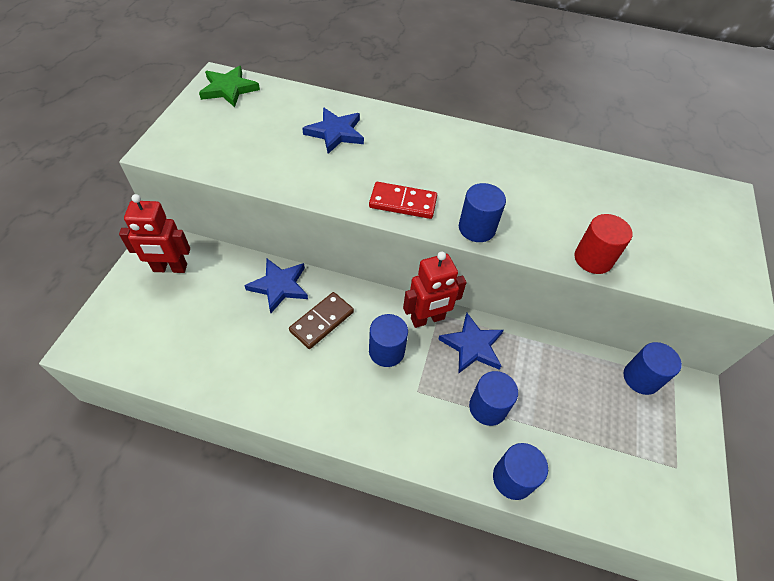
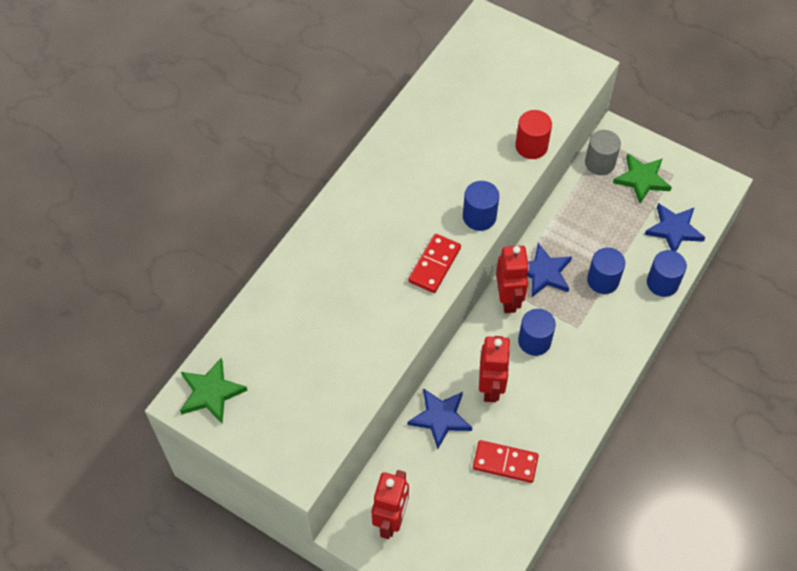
camera: 70 degrees left, 5 degrees up
brown domino [289,292,354,349] -> red robot [479,336,511,402]
blue star [302,108,364,154] -> blue star moved to [644,203,706,251]
blue cylinder [623,342,682,395] -> grey cylinder [585,130,621,175]
none -> red domino [473,440,539,483]
none -> green star [613,153,672,204]

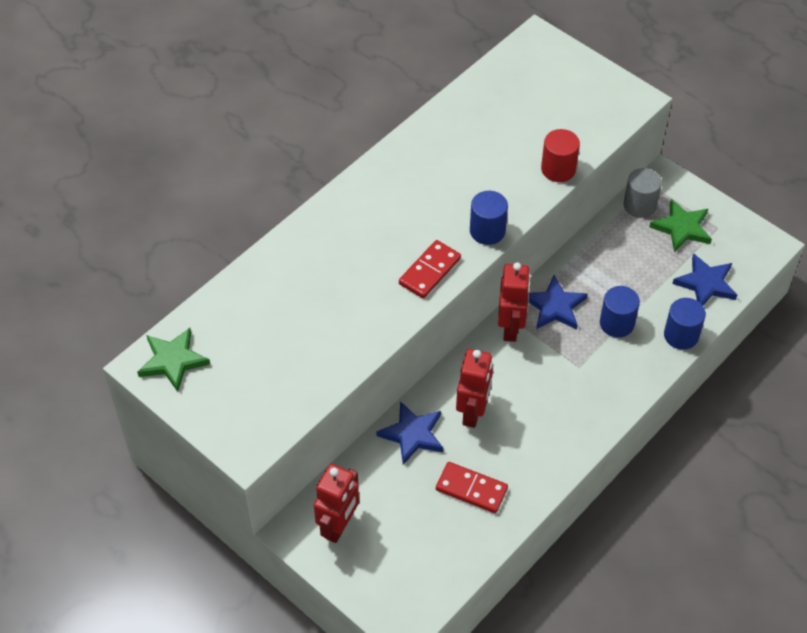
camera: 10 degrees right, 5 degrees down
blue cylinder [518,309,556,356] -> none

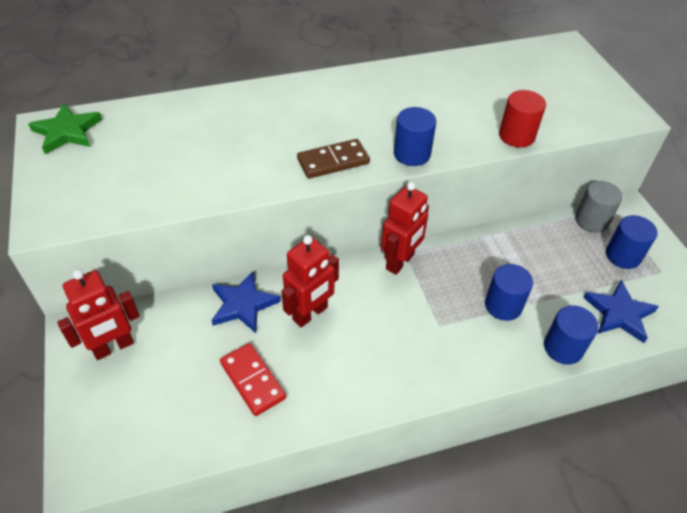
camera: 30 degrees right, 5 degrees down
red domino [399,240,461,299] -> brown domino [297,139,370,179]
blue star [529,275,588,330] -> none
green star [649,199,712,253] -> blue cylinder [606,215,658,269]

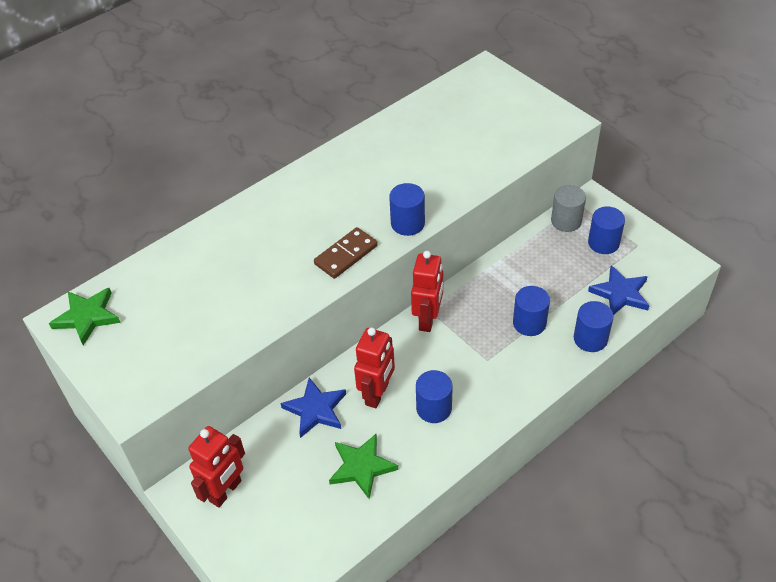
camera: 20 degrees left, 0 degrees up
red domino [220,343,286,416] -> green star [329,434,398,499]
red cylinder [499,90,546,147] -> none
none -> blue cylinder [416,370,452,423]

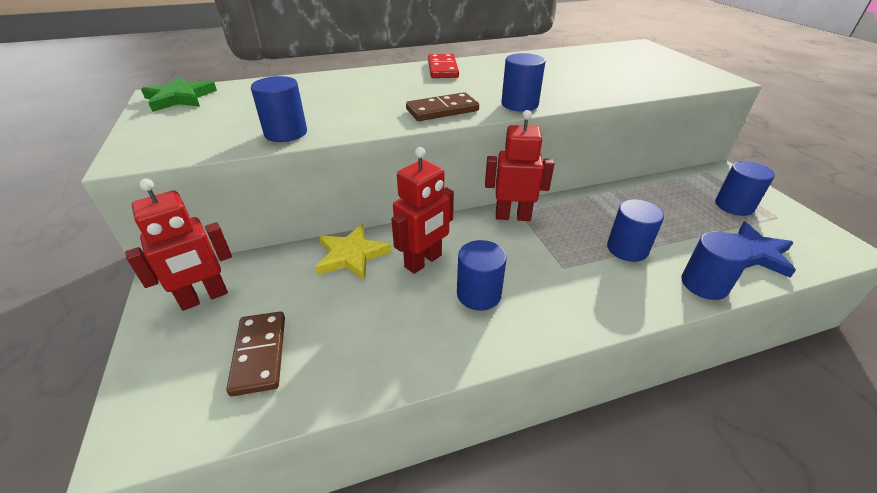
camera: 20 degrees right, 10 degrees down
blue star [280,378,346,438] -> yellow star [316,224,392,281]
green star [329,434,398,499] -> none
red robot [411,251,443,332] -> red robot turned 120 degrees counterclockwise [485,110,554,221]
grey cylinder [551,185,586,232] -> none
none -> brown domino [226,311,285,396]
none -> blue cylinder [251,76,307,142]
none -> red domino [428,54,459,78]

